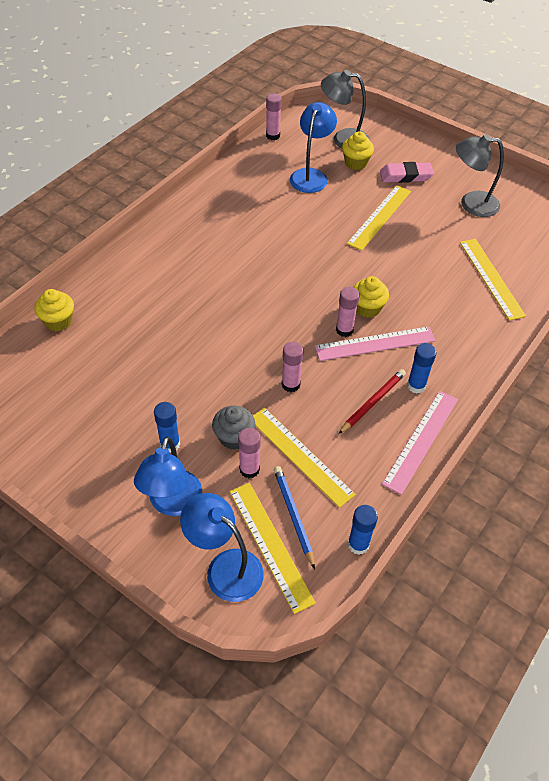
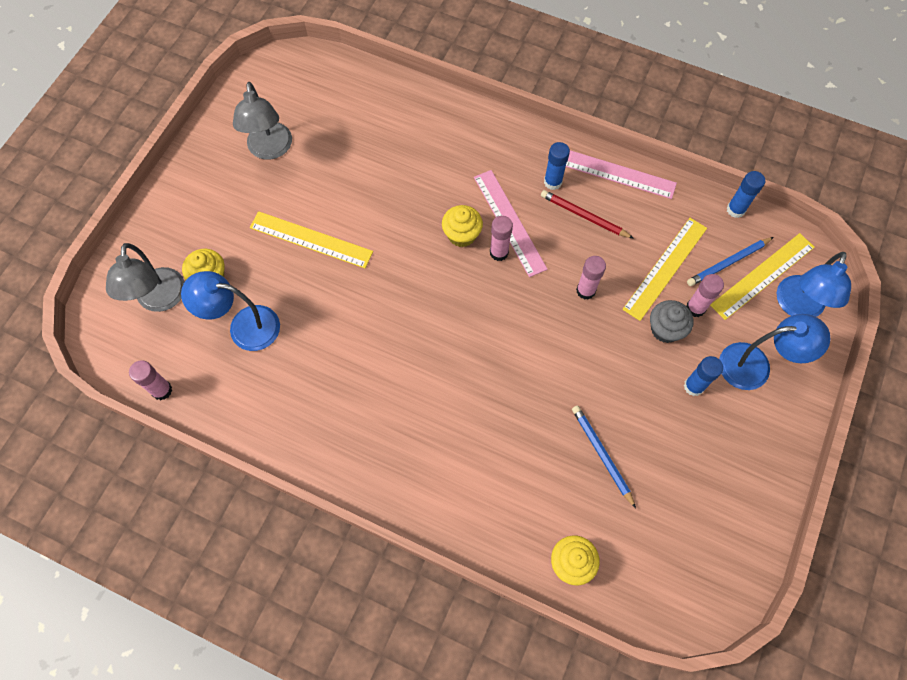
camera: 100 degrees left, 15 degrees up
pink eraser [380,162,434,183] -> none
yellow ruler [460,239,526,320] -> none
none -> blue pencil [572,405,636,508]

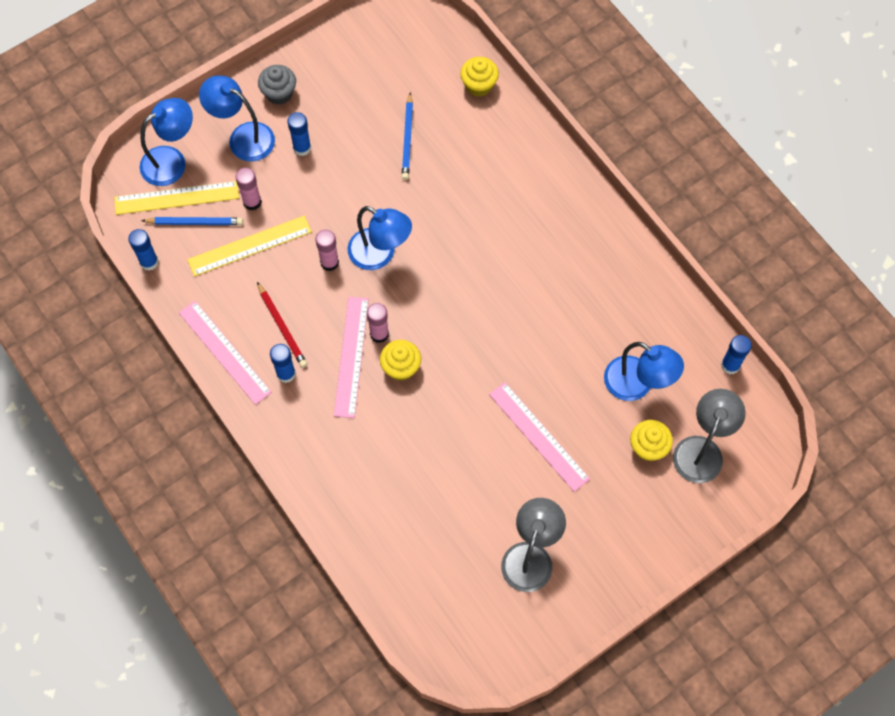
camera: 150 degrees left, 0 degrees up
pink glue stick [129,360,172,400] -> blue glue stick [721,335,752,374]
yellow ruler [250,211,373,268] -> pink ruler [489,382,590,492]
grey cupcake [650,300,693,343] -> grey cupcake moved to [258,65,296,105]
none -> blue lamp [347,206,412,270]

